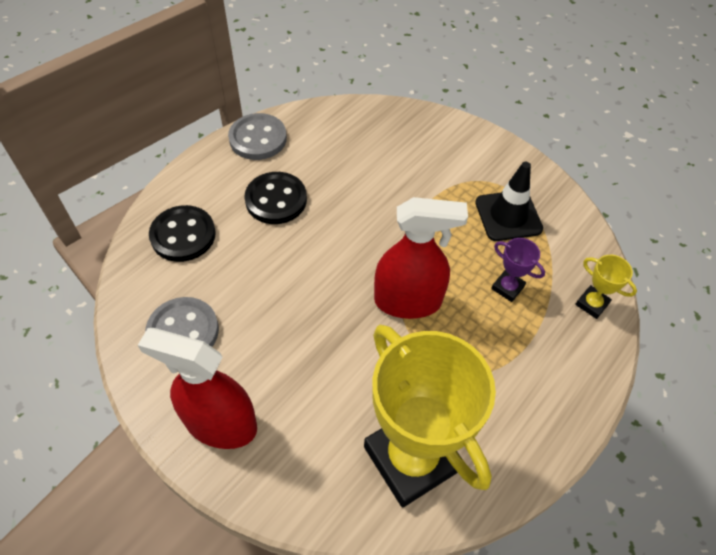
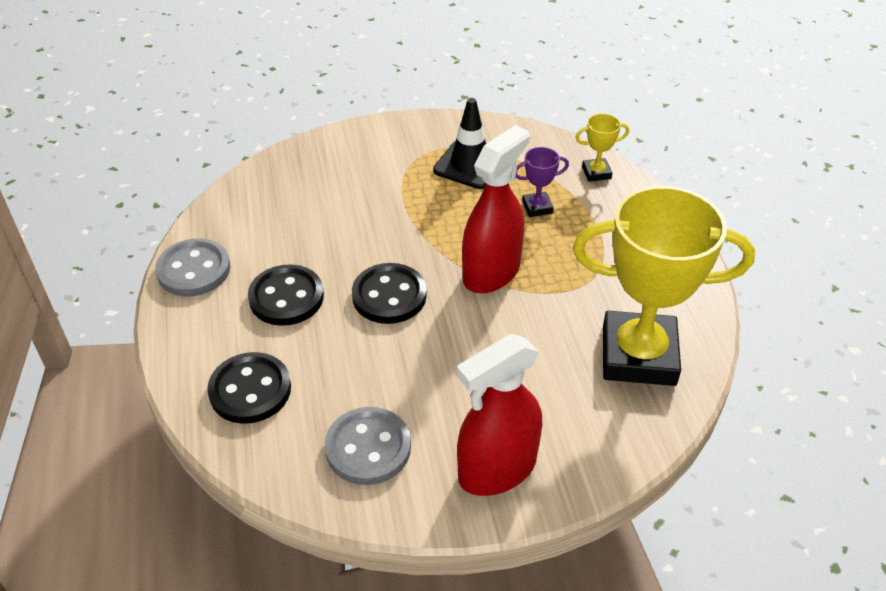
camera: 50 degrees left, 10 degrees down
none -> black button [352,263,426,324]

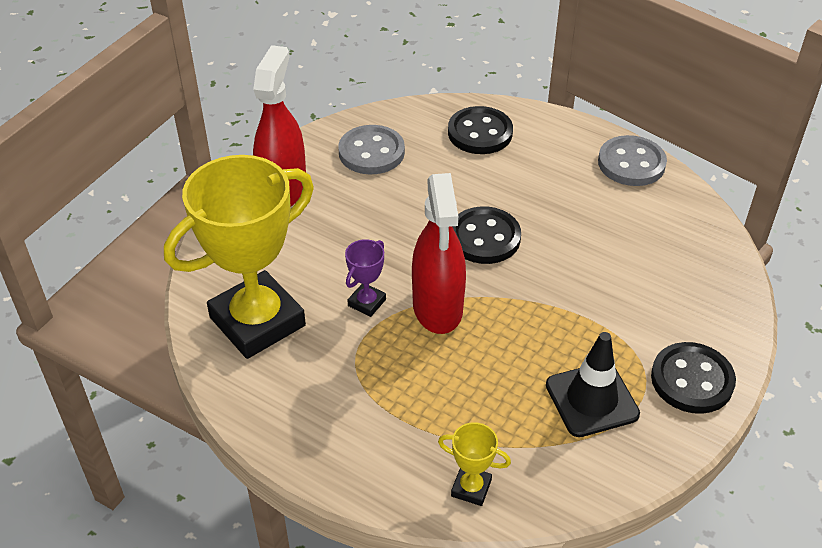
camera: 135 degrees right, 0 degrees up
black button [248,264,324,326] -> black button moved to [651,342,736,414]
purple trophy [516,147,569,217] -> purple trophy moved to [345,239,386,317]
yellow trophy [575,113,629,182] -> yellow trophy turned 75 degrees clockwise [438,422,511,506]

